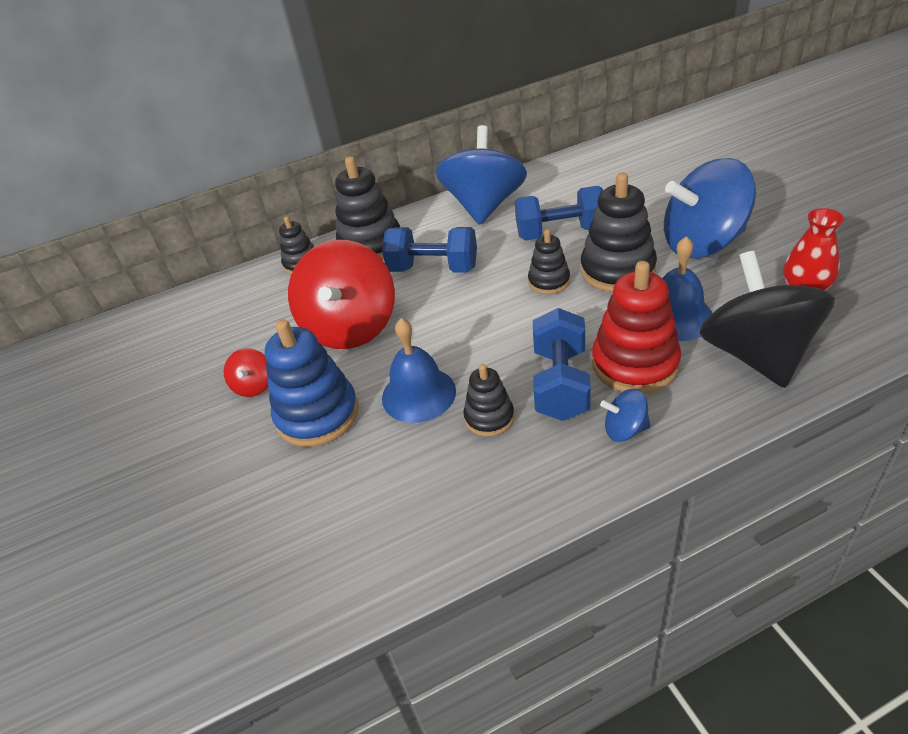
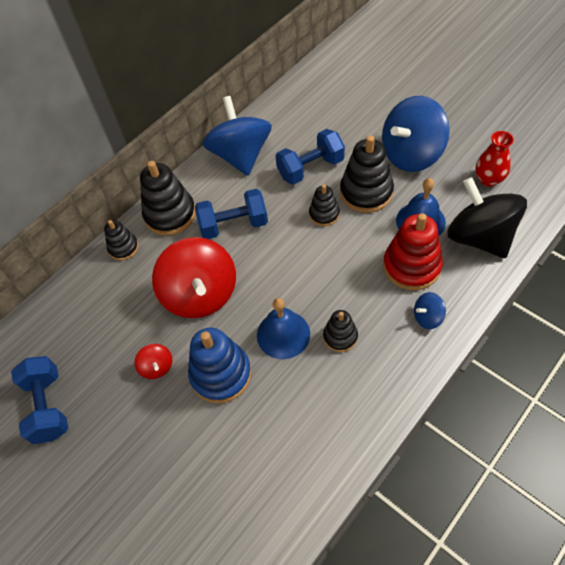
camera: 25 degrees left, 15 degrees up
blue dumbbell [533,308,591,421] -> blue dumbbell moved to [11,356,68,444]

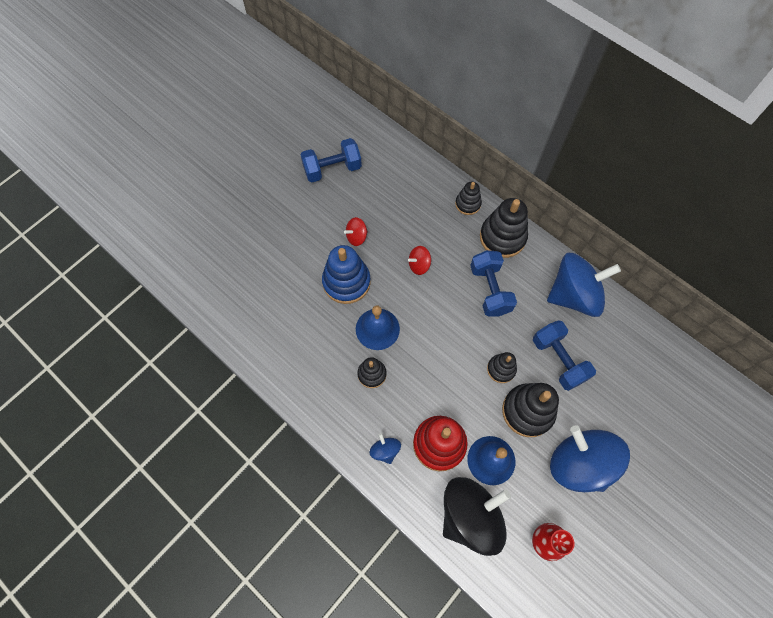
camera: 85 degrees right, 10 degrees up
red spinning top [152,237,236,318] -> red spinning top [408,246,431,275], size x0.43

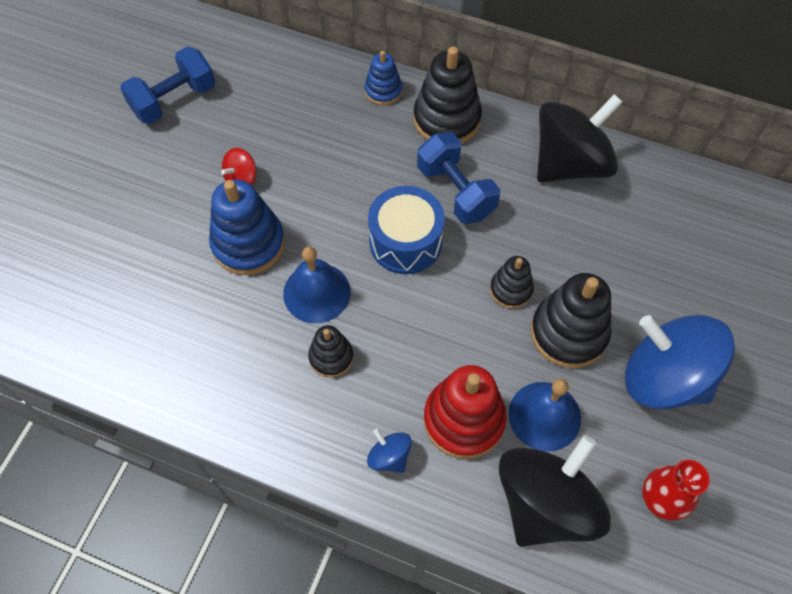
camera: 20 degrees left, 5 degrees down
red spinning top [408,246,431,275] -> none
black stacking toy [455,182,482,215] -> blue stacking toy [365,51,402,105]
blue dumbbell [533,320,596,391] -> none
blue spinning top [547,253,621,317] -> black spinning top [537,94,623,182]
none -> blue drum [368,186,445,274]

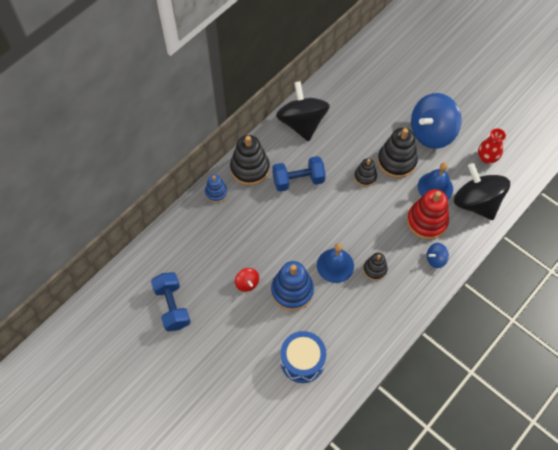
camera: 70 degrees left, 0 degrees up
blue drum [368,186,445,274] -> blue drum moved to [280,331,326,383]

